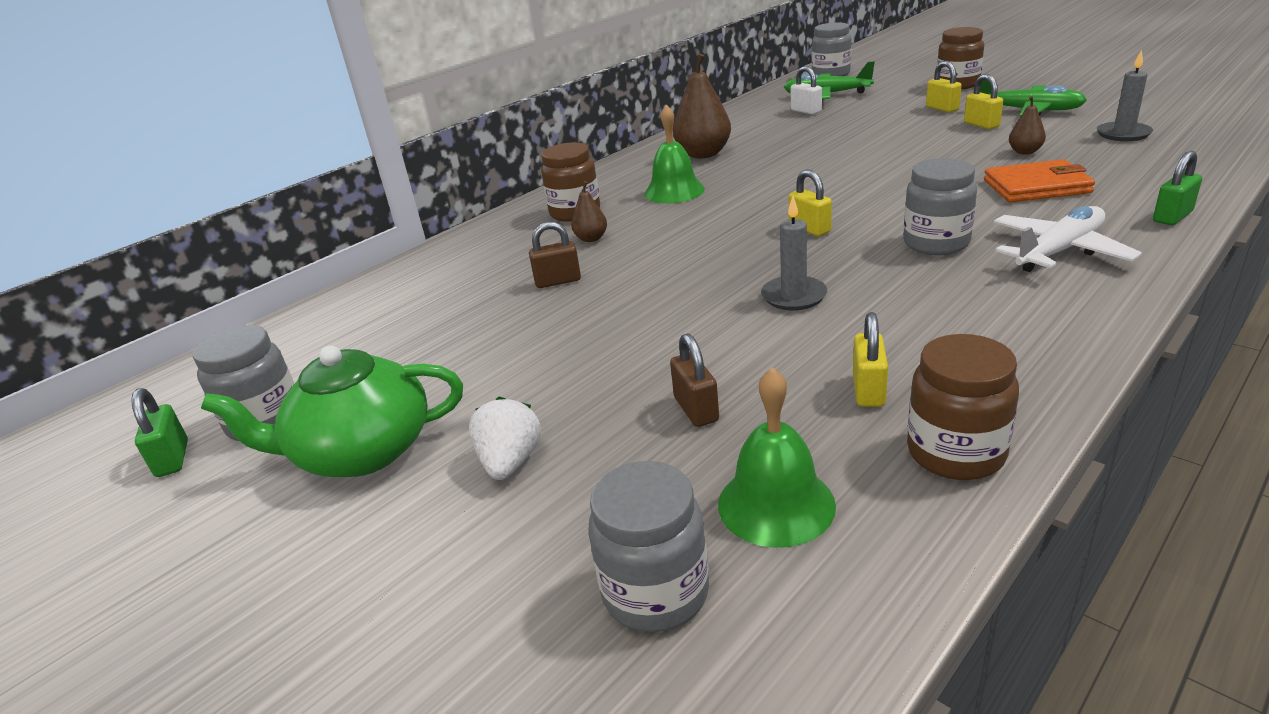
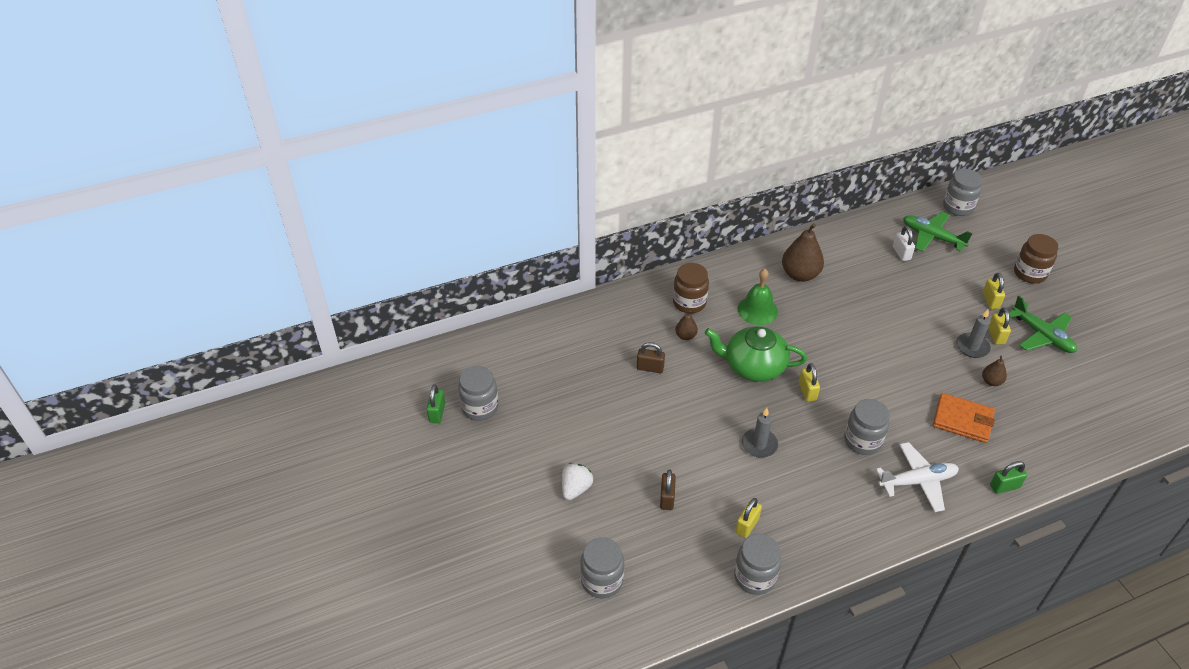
camera: 20 degrees right, 15 degrees up
green teapot [201,345,463,477] -> green teapot moved to [705,326,807,382]
green bell [718,367,836,548] -> none
brown jar [907,334,1019,480] -> grey jar [734,534,781,595]
grey candle [1097,50,1153,141] -> grey candle moved to [956,310,991,358]

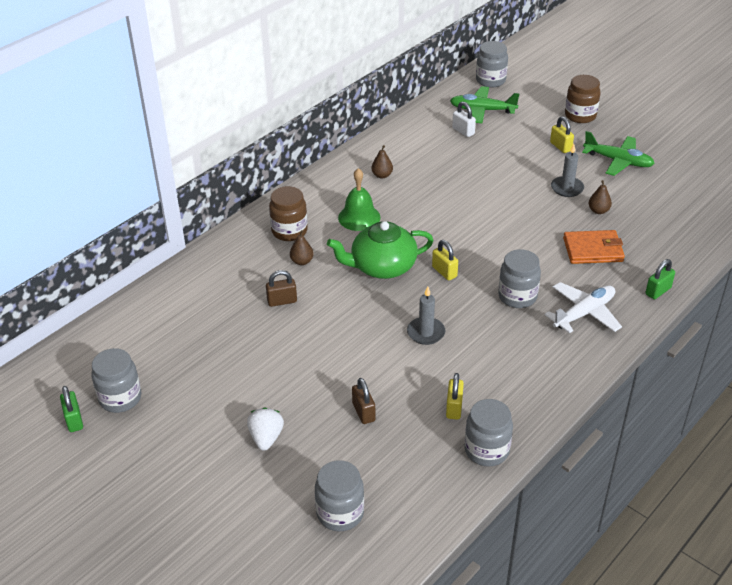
camera: 25 degrees left, 5 degrees down
brown pear [782,223,824,282] -> brown pear [372,145,393,179], size x0.51
yellow padlock [988,307,1011,344] -> none

